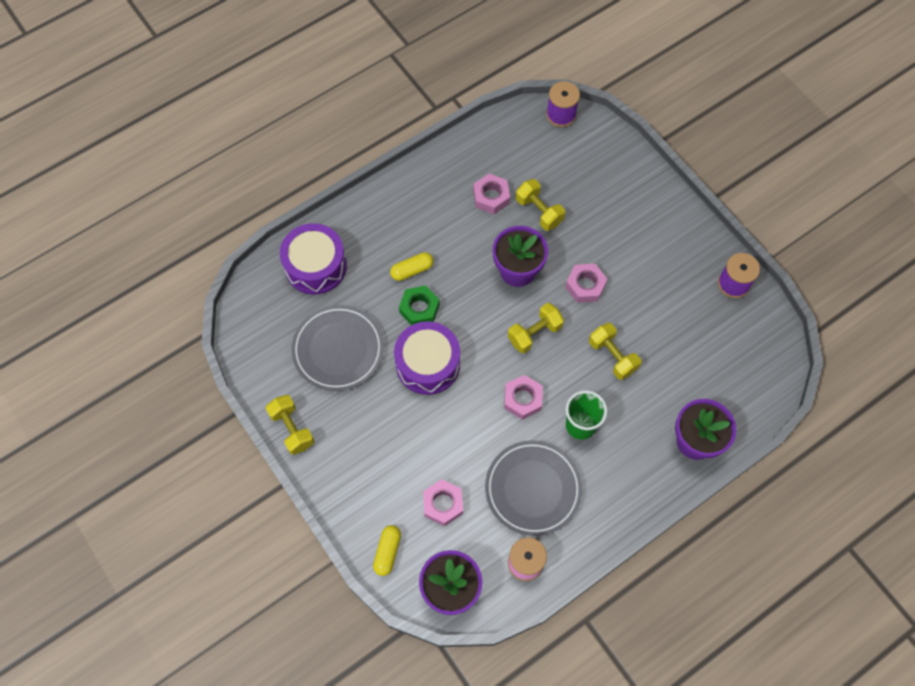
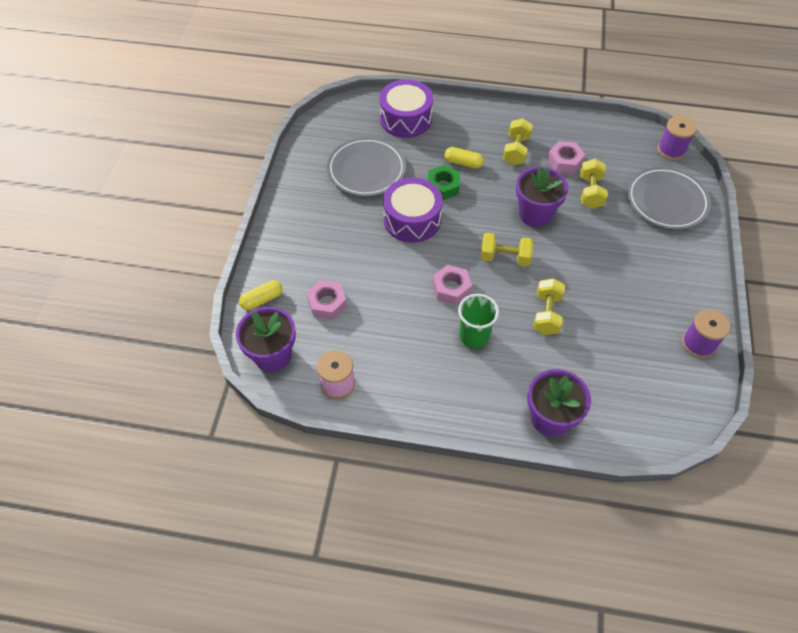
camera: 45 degrees right, 10 degrees down
yellow dumbbell [265,395,314,455] -> yellow dumbbell moved to [503,118,533,165]
grey plate [485,440,582,536] -> grey plate moved to [627,167,711,230]
pink nut [565,264,607,303] -> none

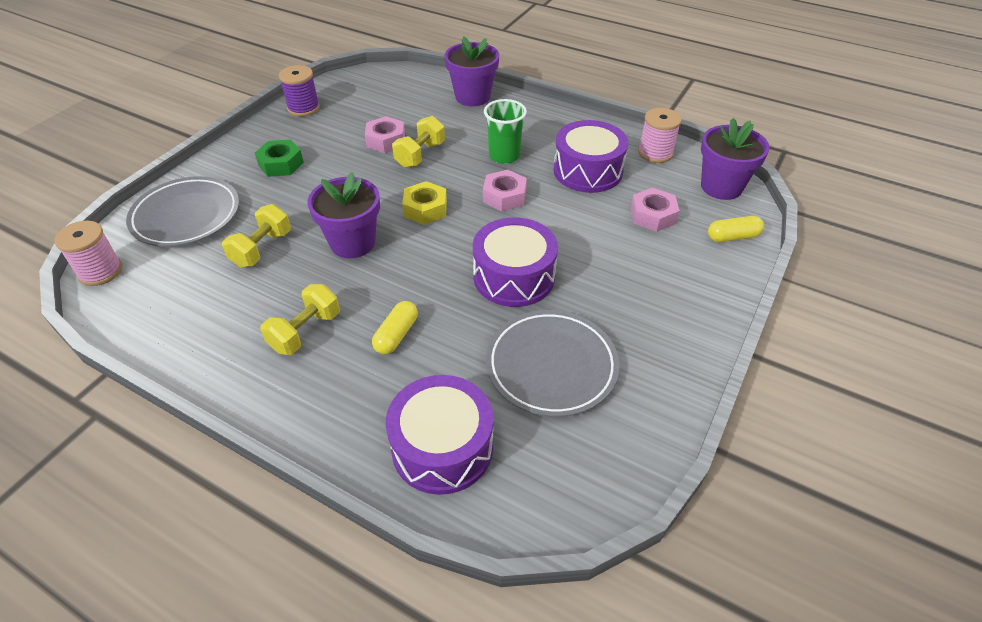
camera: 160 degrees left, 10 degrees down
green nut [428,165,460,200] -> green nut moved to [255,139,304,177]
yellow capsule [444,147,484,169] -> yellow capsule turned 75 degrees clockwise [372,301,418,354]
yellow dumbbell [480,233,534,266] -> yellow nut [402,181,447,225]
pink nut [547,141,585,174] -> pink nut moved to [365,116,405,153]
purple spool [657,116,697,160] -> pink spool [54,221,122,286]
none -> purple drum [553,120,628,193]

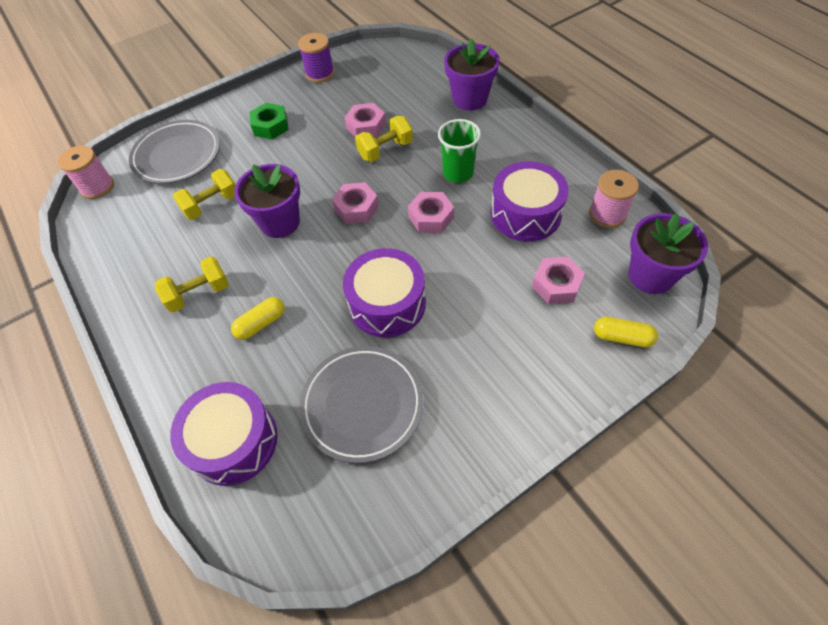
camera: 30 degrees right, 10 degrees up
yellow nut [402,181,447,225] -> pink nut [332,182,379,224]

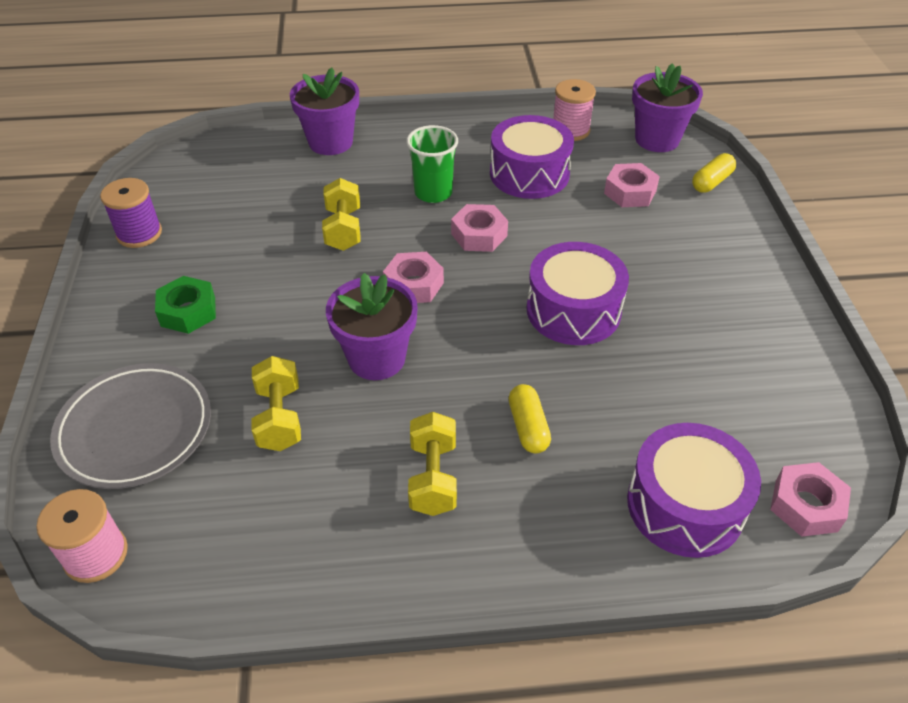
camera: 65 degrees left, 10 degrees down
grey plate [299,346,424,463] -> none
pink nut [344,103,386,137] -> pink nut moved to [770,462,851,537]

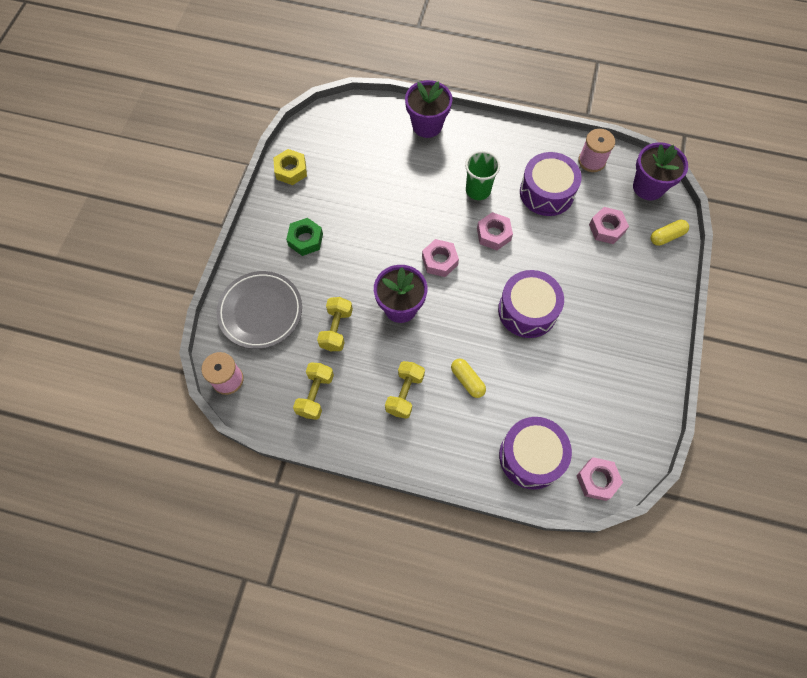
camera: 20 degrees right, 20 degrees up
purple spool [100,178,162,248] -> yellow nut [273,149,307,185]
yellow dumbbell [322,178,360,251] -> yellow dumbbell moved to [293,363,334,420]
yellow capsule [509,384,551,454] -> yellow capsule turned 45 degrees counterclockwise [451,359,486,398]

